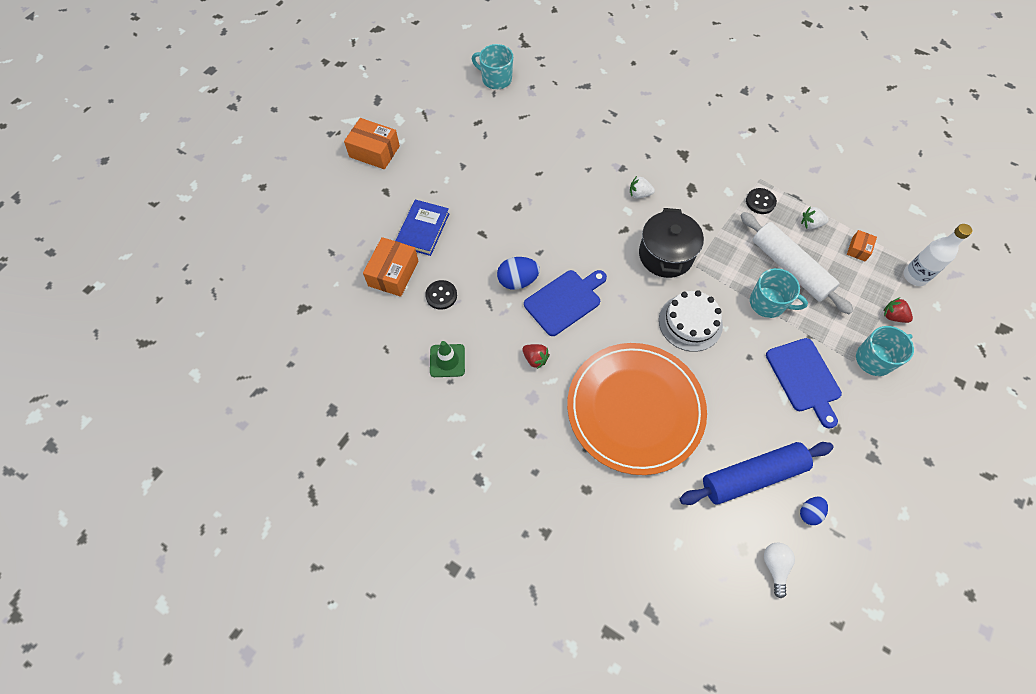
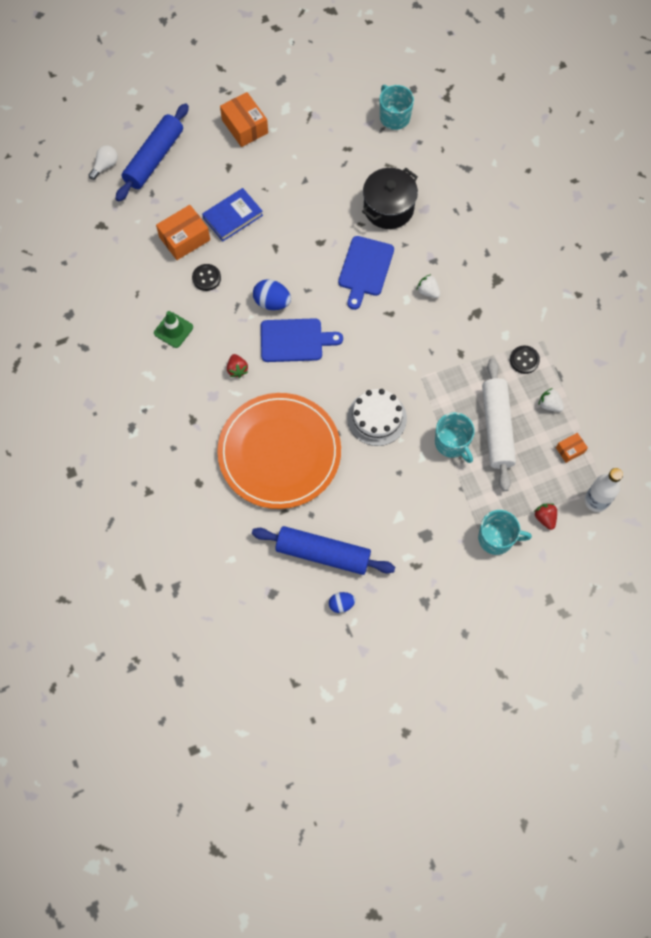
camera: 35 degrees right, 5 degrees up
black pot [639,208,704,278] -> black pot moved to [362,168,418,229]
white light bulb [764,543,795,598] -> white light bulb moved to [89,145,118,180]
blue cutting board [766,338,842,429] -> blue cutting board moved to [338,236,394,310]
none -> blue rolling pin [115,103,189,201]

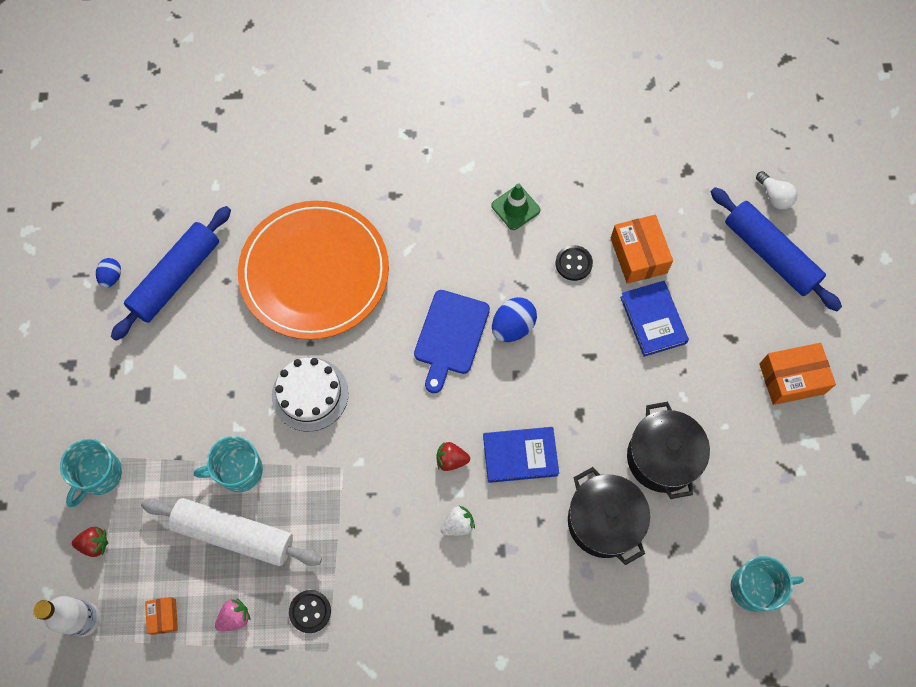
camera: 110 degrees right, 0 degrees up
red strawberry [227,354,248,378] -> red strawberry moved to [436,442,470,471]
blue cutting board [338,236,394,310] -> blue book [483,427,559,483]
white strawberry [539,388,564,412] -> pink strawberry [215,599,251,631]
none -> black pot [627,402,710,499]

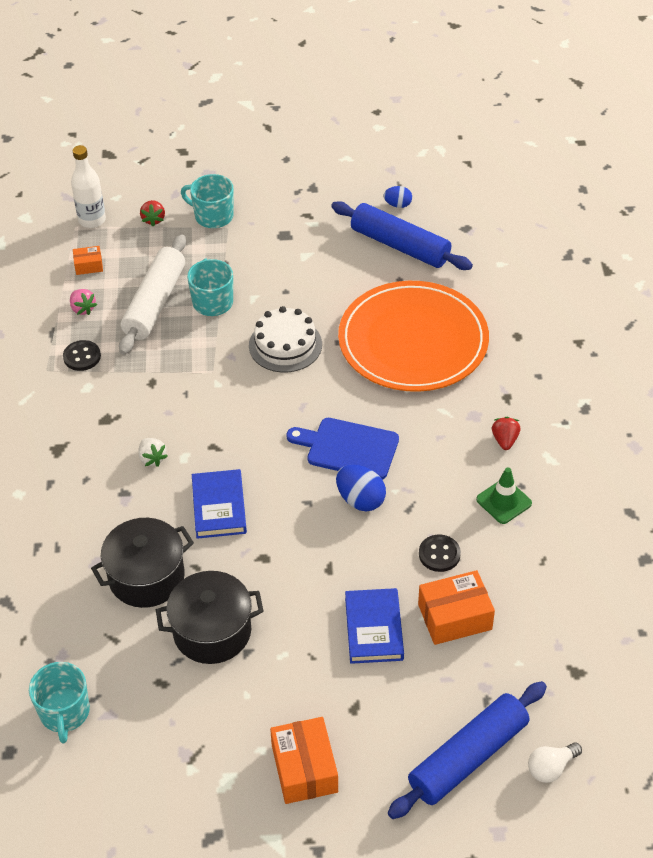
camera: 90 degrees right, 20 degrees down
red strawberry [436,442,470,471] -> red strawberry moved to [492,417,520,450]
blue book [620,281,689,357] -> blue book turned 75 degrees counterclockwise [345,588,404,664]

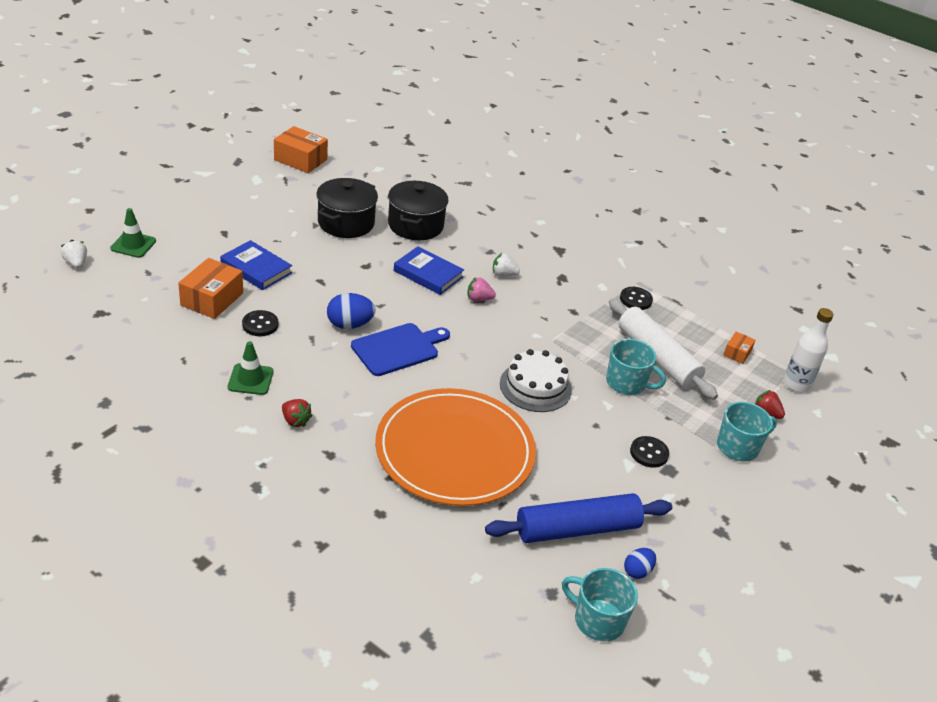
camera: 125 degrees right, 10 degrees down
turquoise mug [29,662,90,743] -> turquoise mug moved to [562,568,638,642]
pink strawberry [70,289,97,315] -> pink strawberry moved to [467,277,496,302]
orange box [270,717,338,804] -> orange box moved to [274,126,328,173]
blue rolling pin [388,681,547,819] -> green traffic cone [110,208,156,258]
white light bulb [528,742,582,783] -> white strawberry [61,240,87,268]
none -> black button [630,436,669,468]

